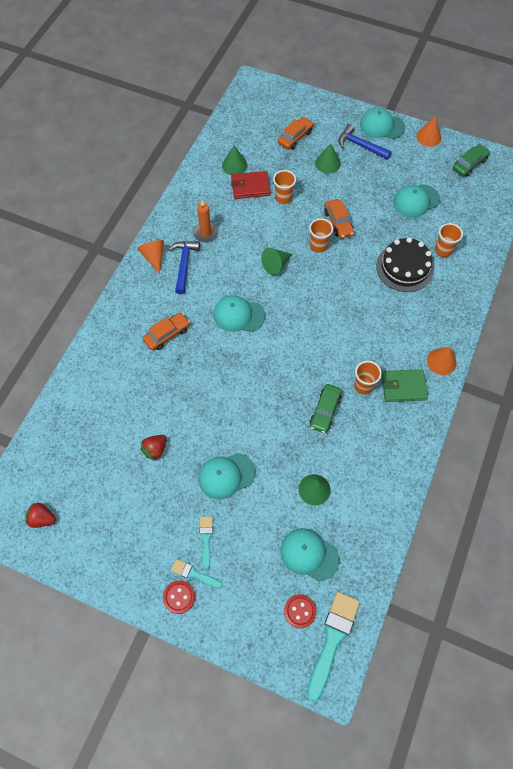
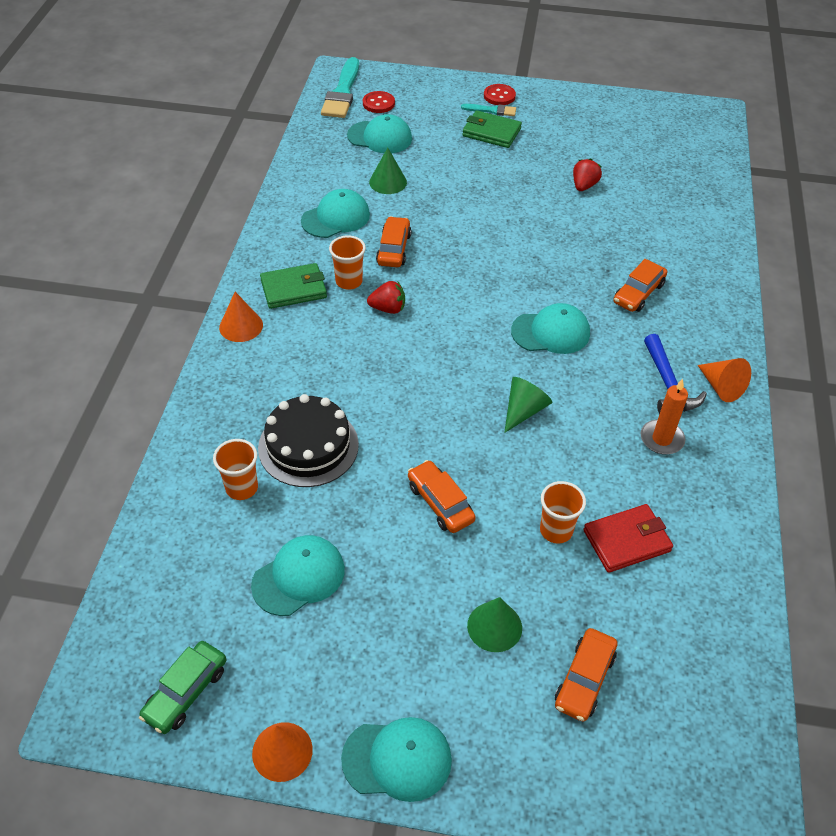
camera: 165 degrees right, 15 degrees down
red strawberry [26,502,56,528] -> red strawberry moved to [367,281,405,314]
turquoise cap [198,453,255,500] -> turquoise cap moved to [301,189,370,238]
turquoise brush [200,517,213,570] -> green wallet [462,110,522,148]
green cone [222,146,248,175] -> none
orange cup [309,218,333,253] -> none
green car [310,384,342,433] -> orange car [376,216,411,267]
blue hammer [338,124,392,160] -> none

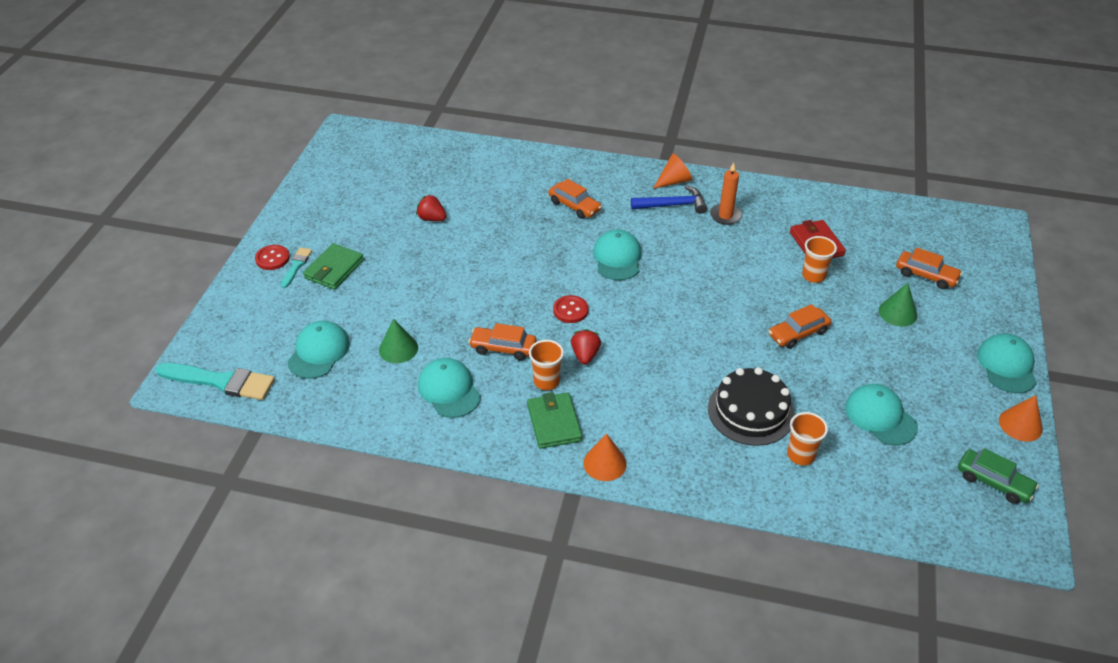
camera: 85 degrees left, 5 degrees down
red button [363,91,395,113] -> red button moved to [553,295,588,323]
green cone [504,377,552,433] -> none

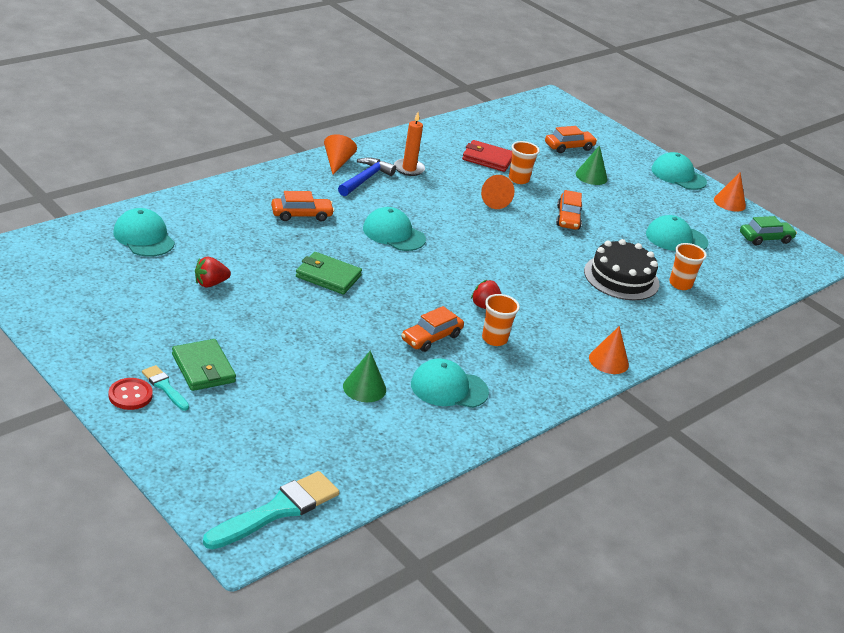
camera: 60 degrees left, 10 degrees down
turquoise cap [287,321,350,379] -> turquoise cap moved to [113,208,175,257]
green wallet [527,392,582,449] -> green wallet moved to [296,252,362,294]
red button [553,295,588,323] -> none
none -> orange cone [481,175,515,209]

